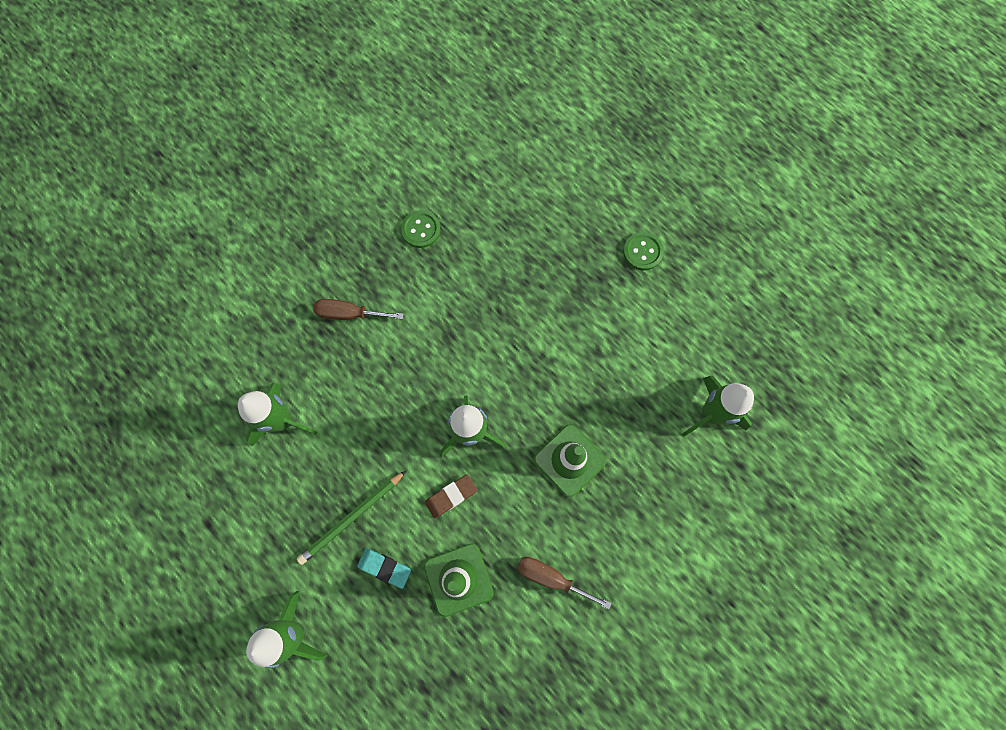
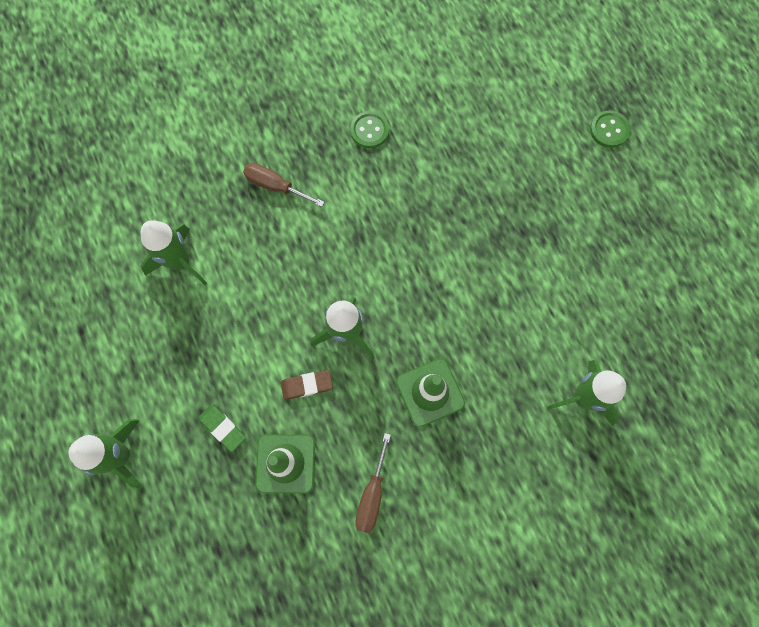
camera: 20 degrees right, 0 degrees up
green pencil [297,471,406,565] -> none
turquoise eraser [357,548,411,589] -> green eraser [199,404,245,452]
brown screwdriver [517,557,612,609] -> brown screwdriver turned 120 degrees counterclockwise [355,433,391,533]
green button [623,232,664,270] -> green button moved to [590,110,630,148]

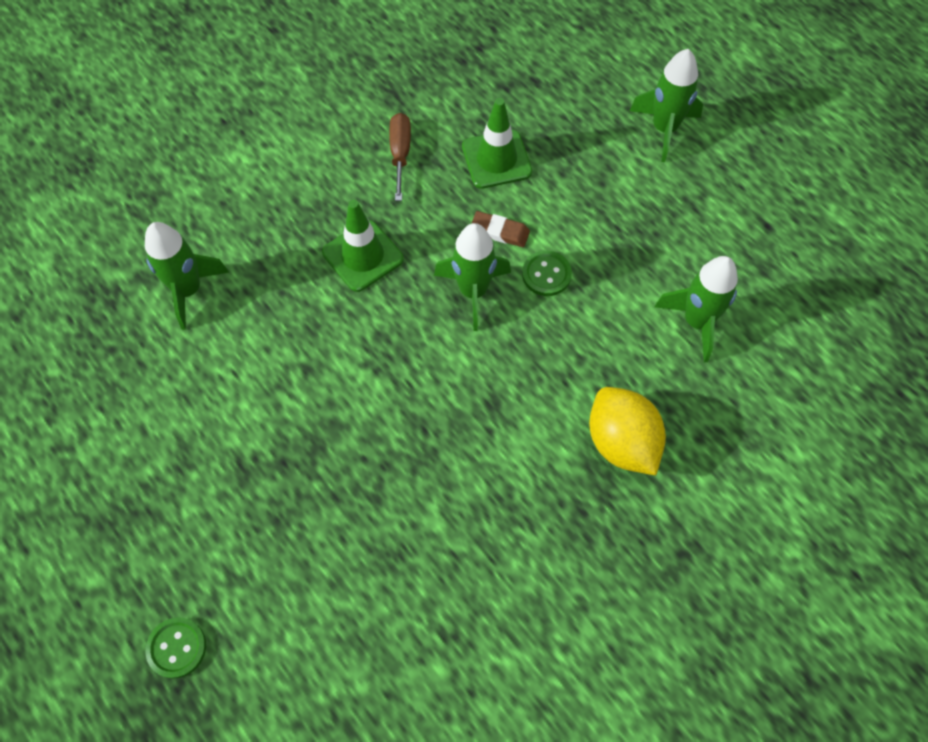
camera: 165 degrees right, 10 degrees down
green eraser [199,404,245,452] -> none
brown screwdriver [243,163,324,207] -> yellow lemon [589,387,666,475]
brown eraser [281,370,333,400] -> brown eraser turned 45 degrees clockwise [471,211,530,247]
green button [350,111,389,148] -> green button moved to [522,250,572,296]

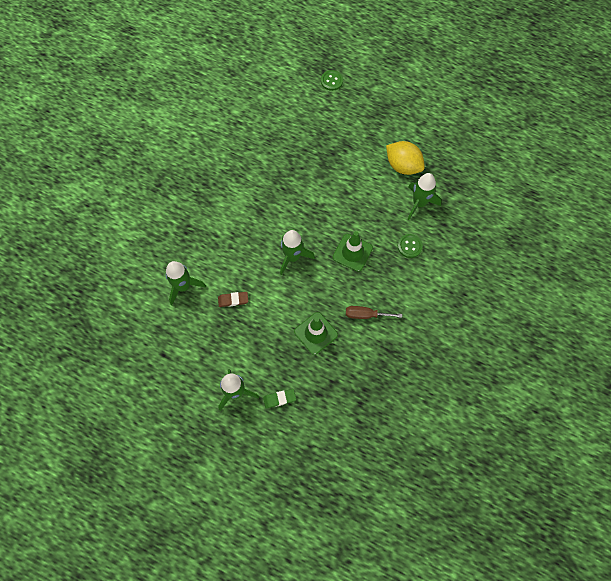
camera: 155 degrees right, 5 degrees up
brown screwdriver [389,113,411,201] -> brown screwdriver turned 120 degrees clockwise [346,306,402,319]
brown eraser [471,211,530,247] -> brown eraser moved to [218,292,248,307]
green button [522,250,572,296] -> green button moved to [398,234,423,258]
yellow lemon [589,387,666,475] -> yellow lemon moved to [386,141,425,175]
none -> green eraser [263,389,296,408]

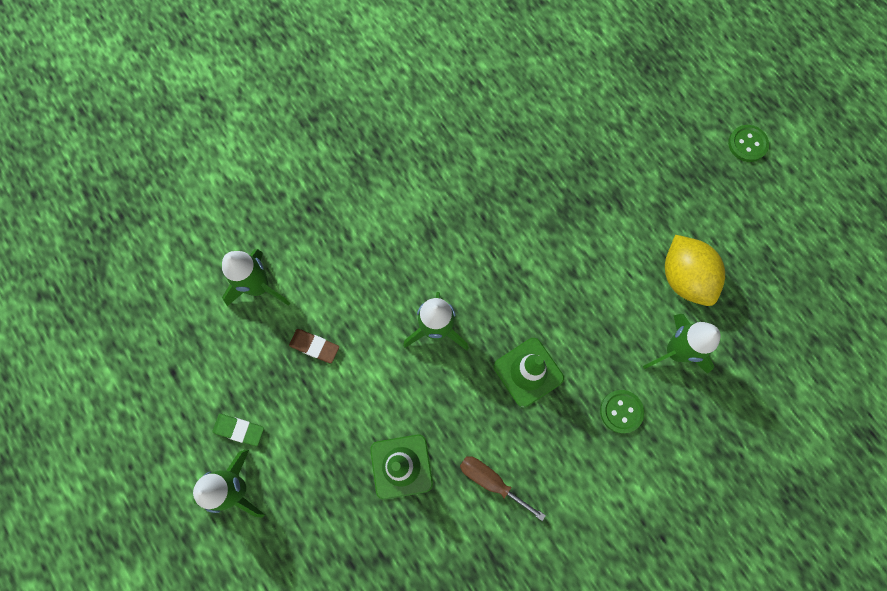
camera: 30 degrees right, 5 degrees up
green eraser [263,389,296,408] -> green eraser moved to [212,414,264,446]
green button [321,70,343,91] -> green button moved to [728,125,769,162]

